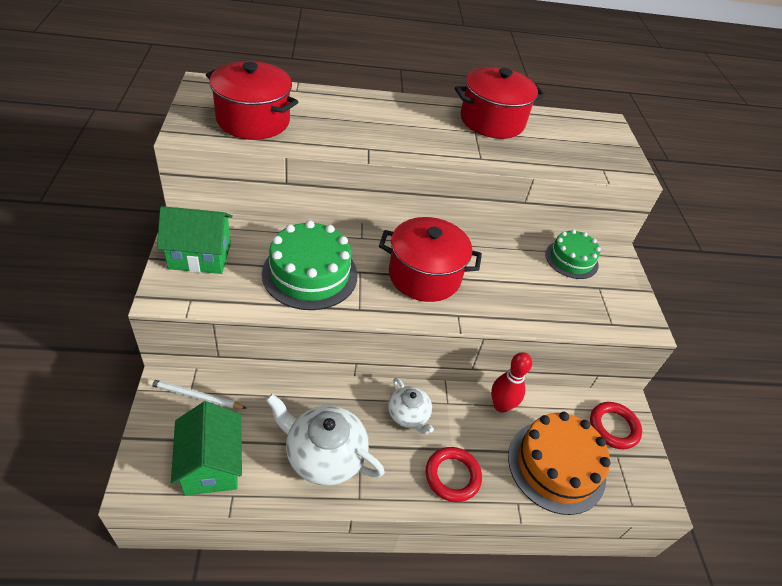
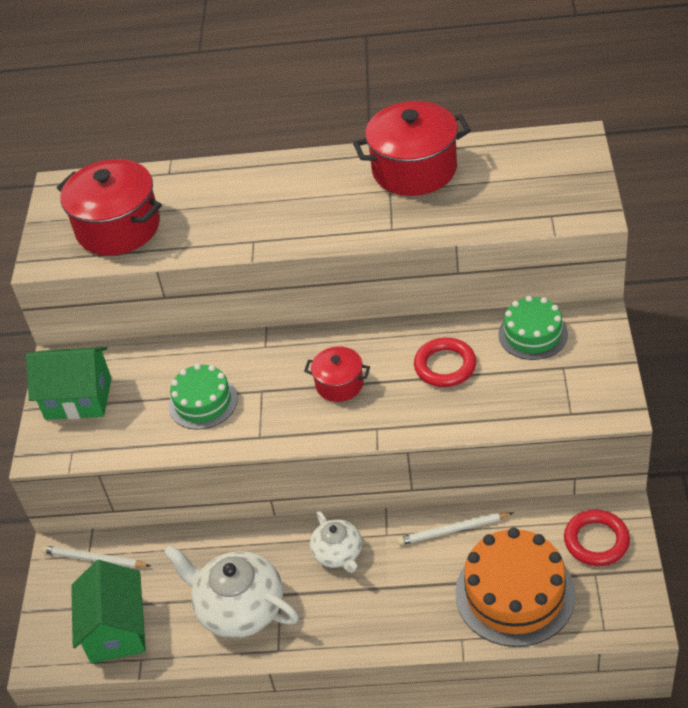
camera: 15 degrees right, 0 degrees up
green cake [262,220,357,310] -> green cake [169,364,238,430], size x0.62
red pot [379,217,482,302] -> red pot [304,346,370,402], size x0.54
red ring [426,447,482,502] -> red ring moved to [414,338,476,387]
red bowling pin [491,352,532,413] -> white pencil [397,512,513,545]

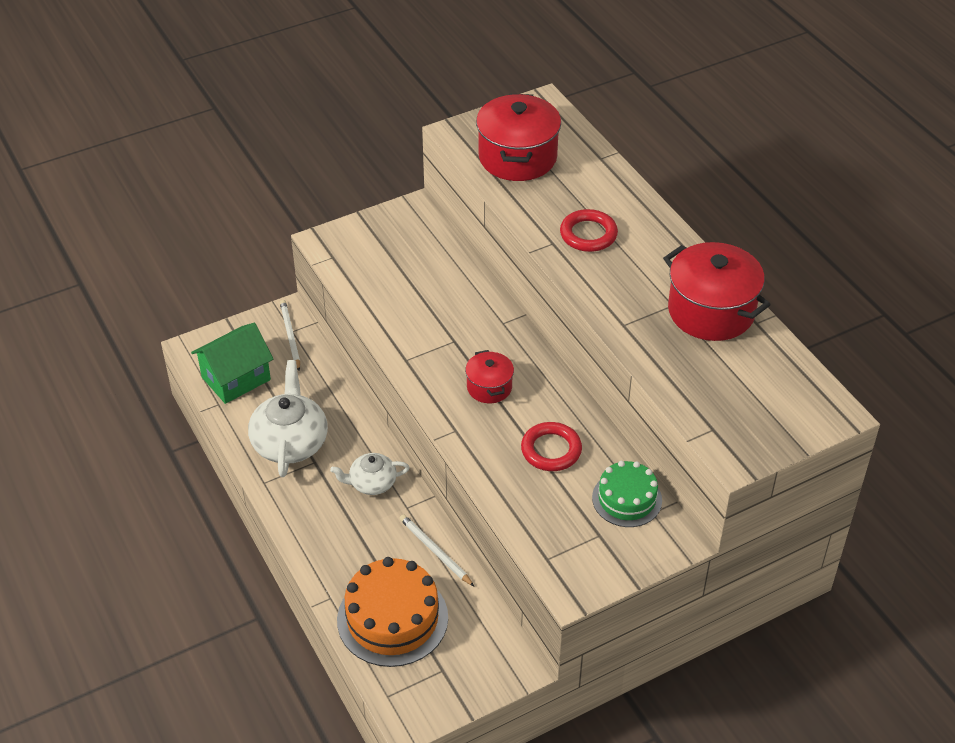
camera: 55 degrees right, 0 degrees up
green house [26,347,112,420] -> none
green cake [169,364,238,430] -> none
white teapot [310,511,362,573] -> white teapot turned 45 degrees clockwise [330,453,410,495]
red ring [564,510,630,566] -> red ring moved to [560,209,618,252]

